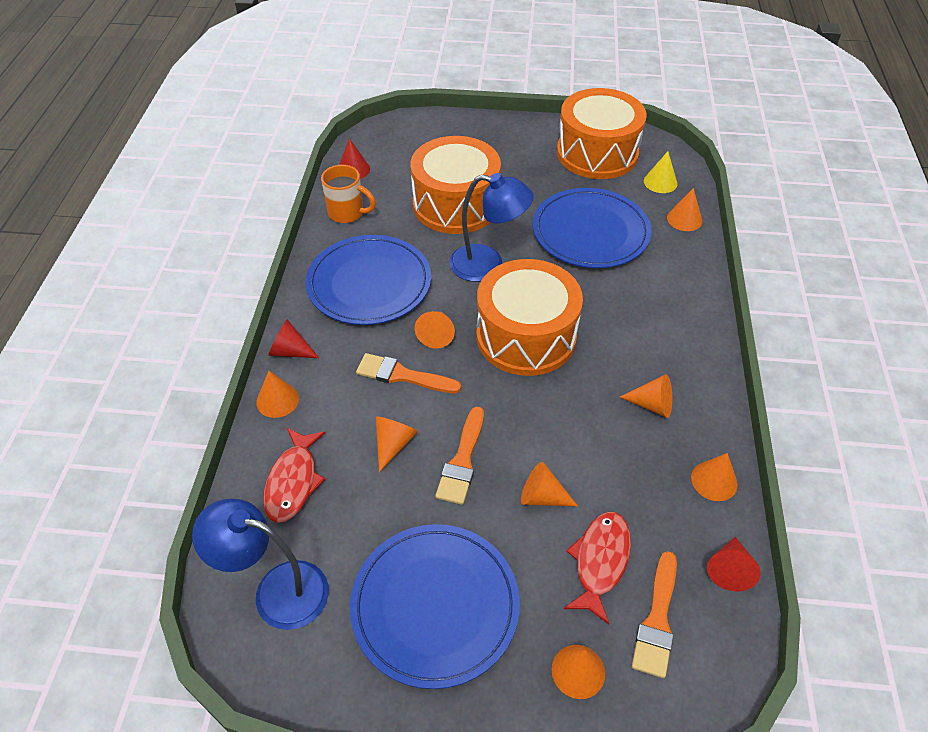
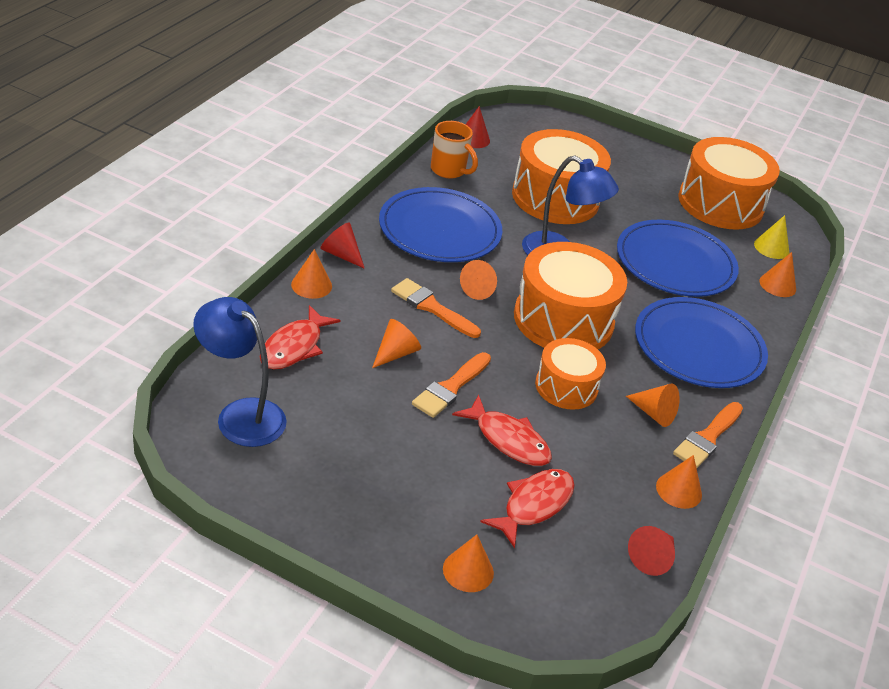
camera: 15 degrees right, 10 degrees down
blue plate [350,524,520,689] -> blue plate moved to [635,297,768,388]
orange cone [521,462,578,506] -> red fish [452,395,552,466]
orange brush [632,551,677,678] -> orange brush moved to [673,402,743,468]
none -> orange drum [535,338,606,410]

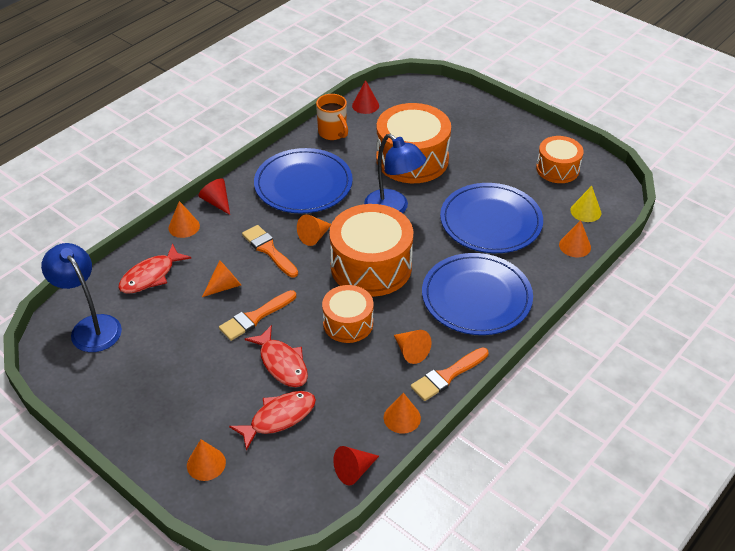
camera: 20 degrees right, 5 degrees up
orange drum [678,137,780,230] -> orange drum [536,136,584,183], size x0.59

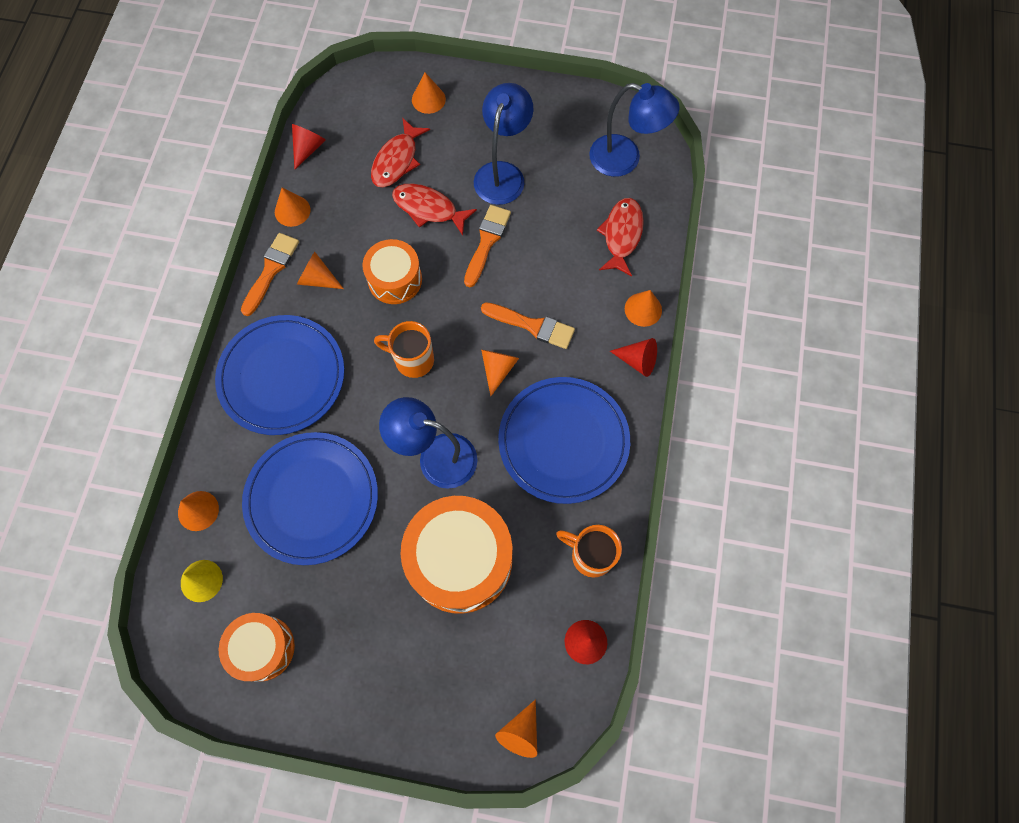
camera: 150 degrees right, 25 degrees up
orange cone [202,260,241,297] -> orange cone moved to [495,700,537,758]
orange drum [329,204,413,297] -> orange mug [374,321,434,378]
none -> blue lamp [474,83,533,205]

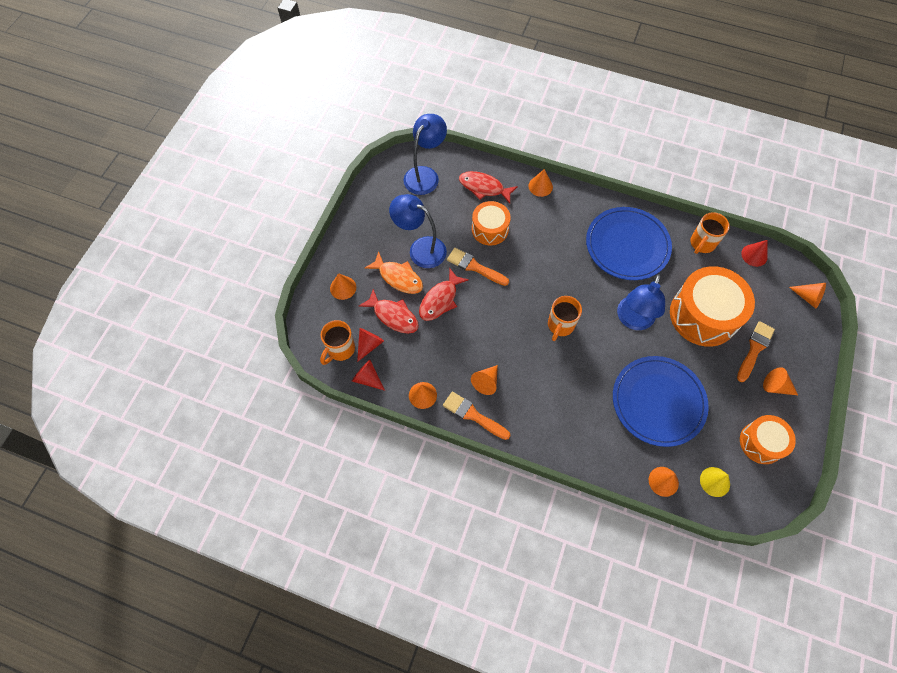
camera: 80 degrees left, 5 degrees down
blue plate [215,315,344,435] -> none
orange drum [362,239,422,304] -> orange drum moved to [472,201,511,246]
orange brush [481,302,575,349] -> orange brush moved to [737,321,775,382]
orange cone [481,350,519,396] -> orange cone moved to [763,367,798,395]
red cone [610,338,657,377] -> red cone moved to [357,328,384,362]
none -> orange mug [320,320,355,365]
none -> orange fish [365,251,423,294]

